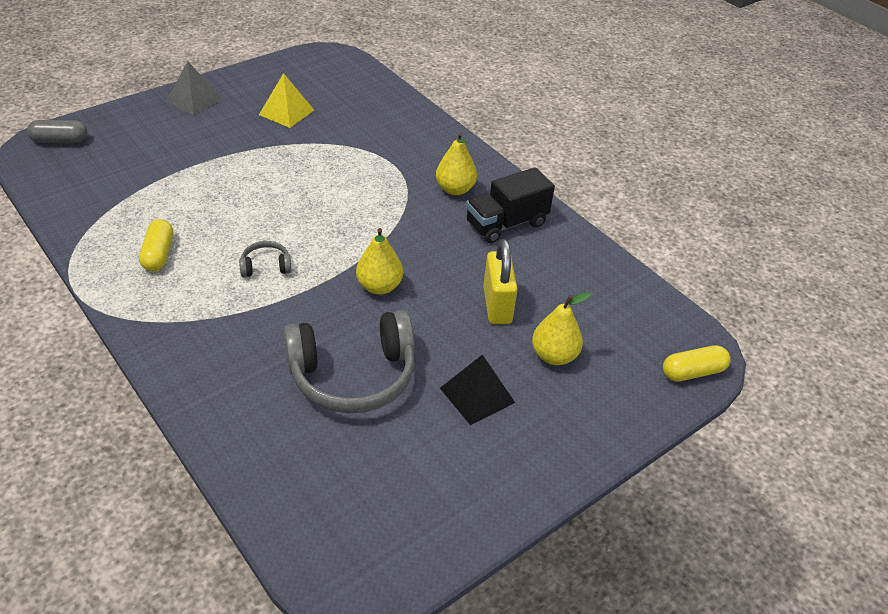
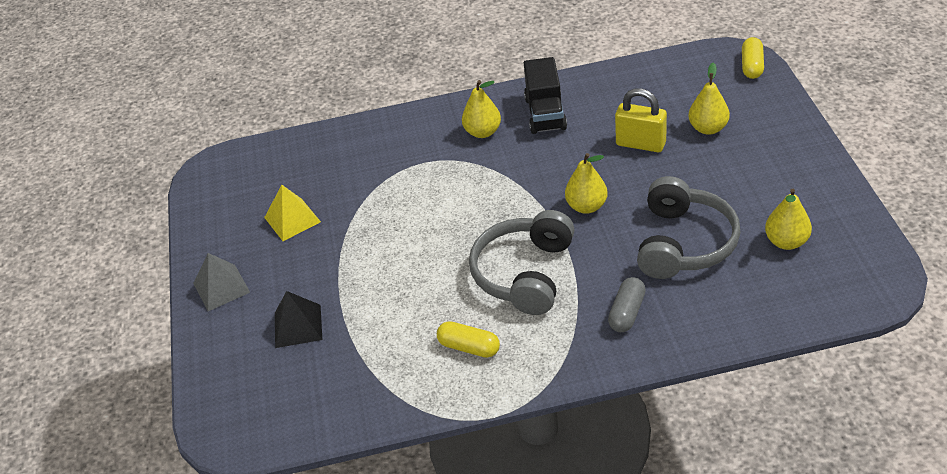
camera: 55 degrees left, 0 degrees up
grey capsule [27,120,88,143] -> grey capsule moved to [608,277,646,332]
grey headphones [239,241,292,277] -> grey headphones [469,210,575,315], size x2.27
black pyramid [440,354,515,425] -> black pyramid moved to [275,291,322,348]
none -> yellow pear [765,189,812,250]

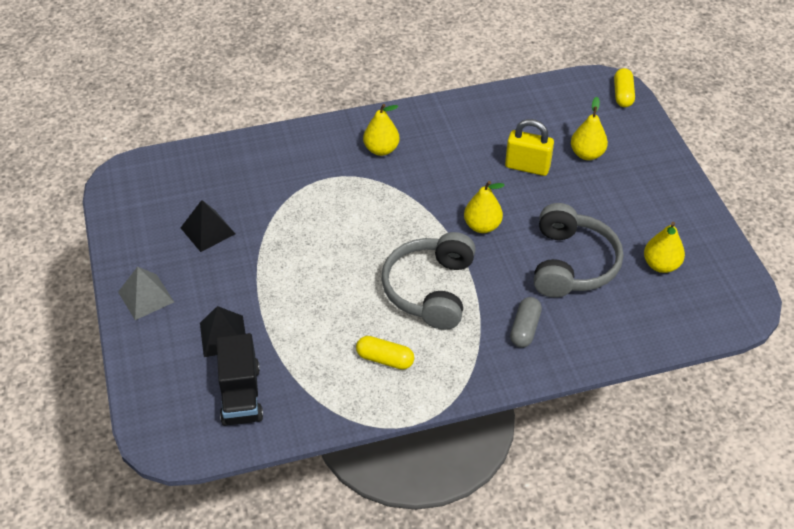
camera: 10 degrees left, 5 degrees up
yellow pyramid [264,185,321,241] -> black pyramid [181,200,235,252]
black truck [524,57,567,134] -> black truck moved to [217,333,263,426]

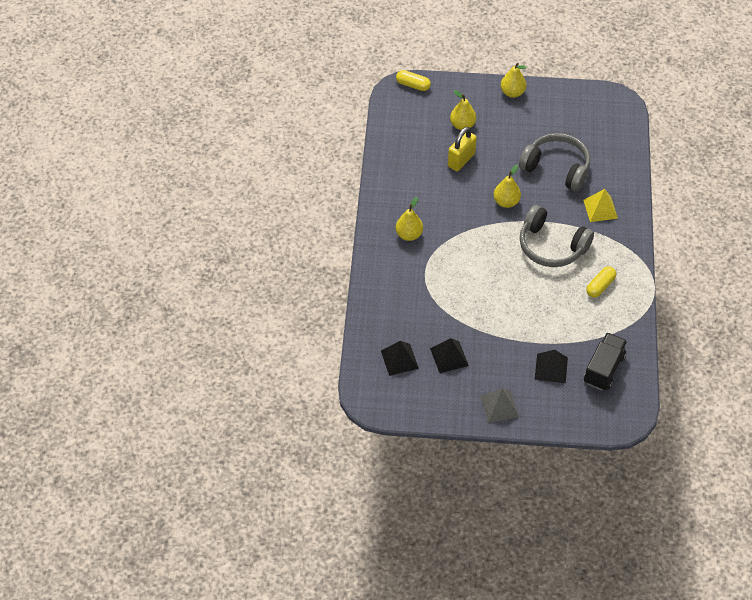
camera: 70 degrees left, 5 degrees up
black truck [217,333,263,426] -> black truck turned 75 degrees counterclockwise [584,333,628,391]
grey capsule [510,297,542,348] -> yellow pyramid [583,189,618,222]
yellow pear [644,222,685,273] -> yellow pear moved to [501,63,527,98]
none -> black pyramid [381,341,419,376]

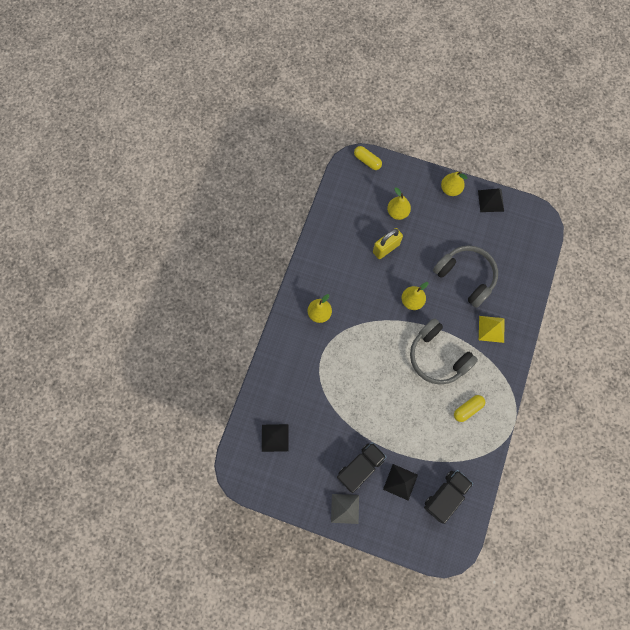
camera: 15 degrees right, 20 degrees up
black pyramid [430,338,469,373] -> black pyramid moved to [478,188,504,212]
none -> black truck [337,442,387,493]

